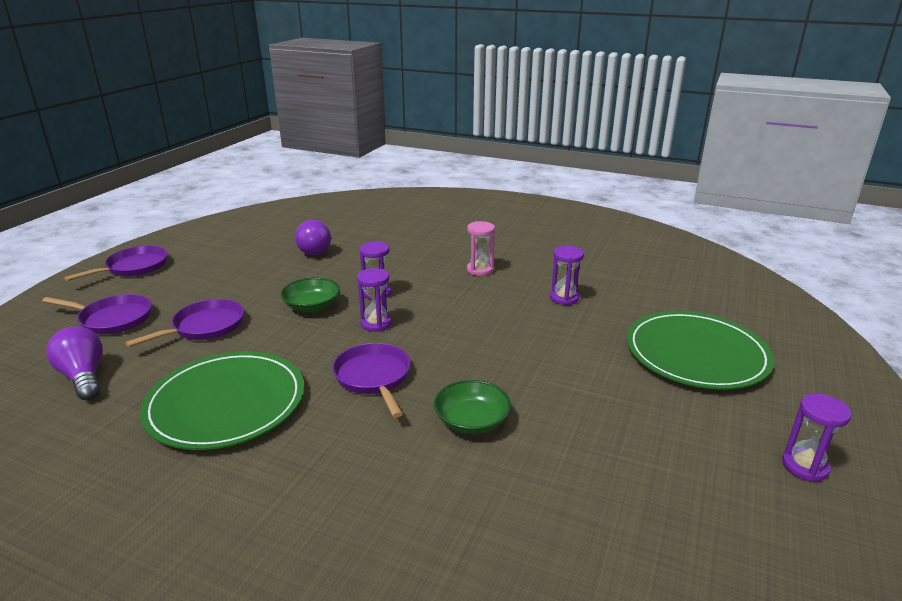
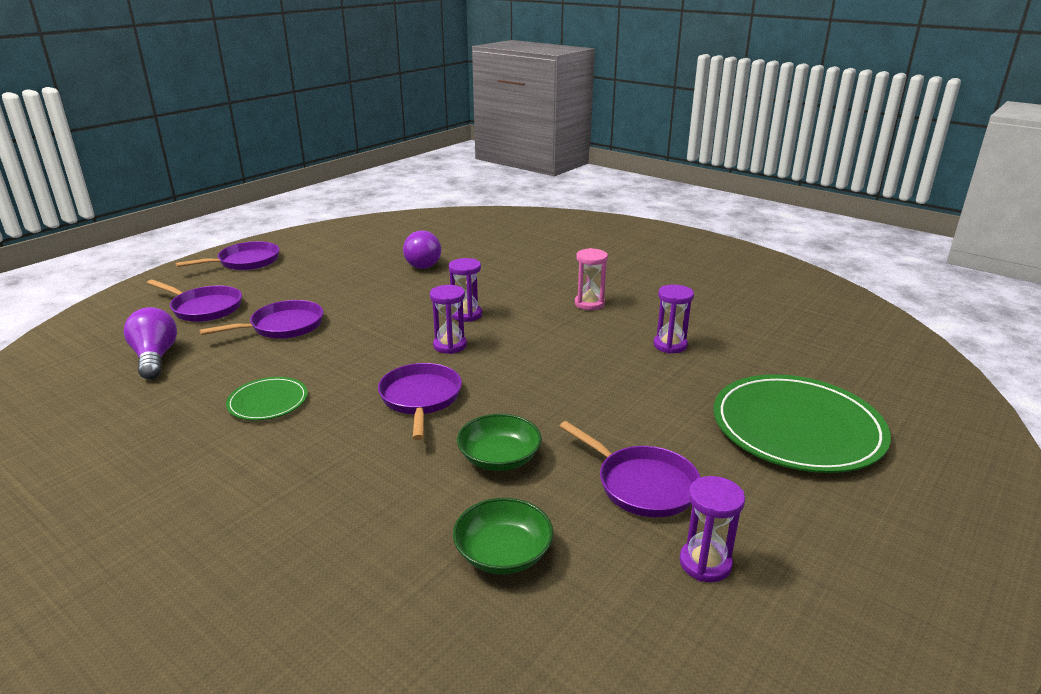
camera: 15 degrees right, 0 degrees up
green plate [140,351,304,450] -> green plate [226,377,308,420], size x0.49
green bowl [280,277,340,312] -> green bowl moved to [453,498,553,574]
purple hourglass [782,394,852,482] -> purple hourglass moved to [679,476,745,582]
none -> purple pan [559,421,701,517]

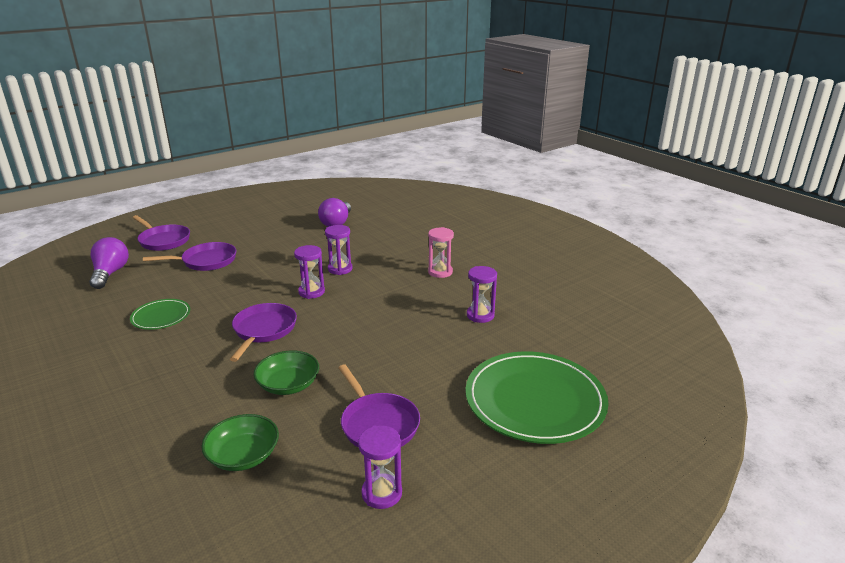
camera: 15 degrees right, 0 degrees up
purple pan [175,241,280,270] -> none

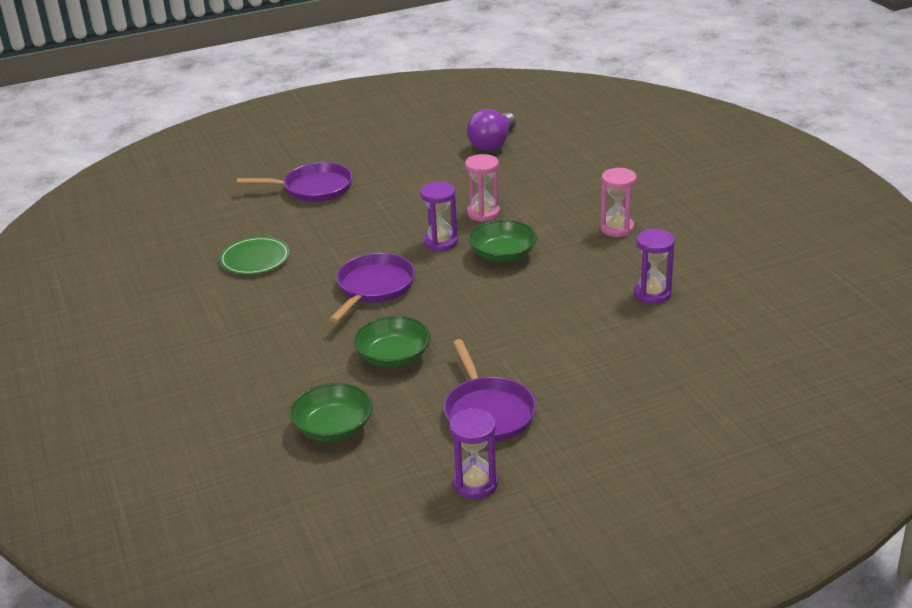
camera: 15 degrees right, 5 degrees up
purple light bulb [89,237,129,289] -> none
purple pan [133,215,190,251] -> none
purple hourglass [325,225,353,275] -> pink hourglass [465,154,500,222]
green plate [466,351,609,444] -> none
none -> green bowl [469,220,537,262]

